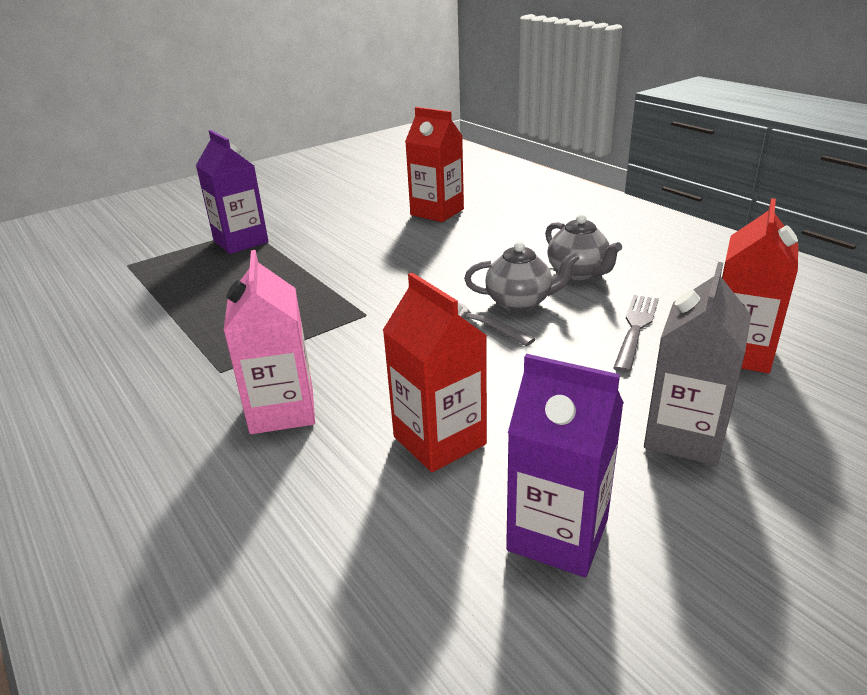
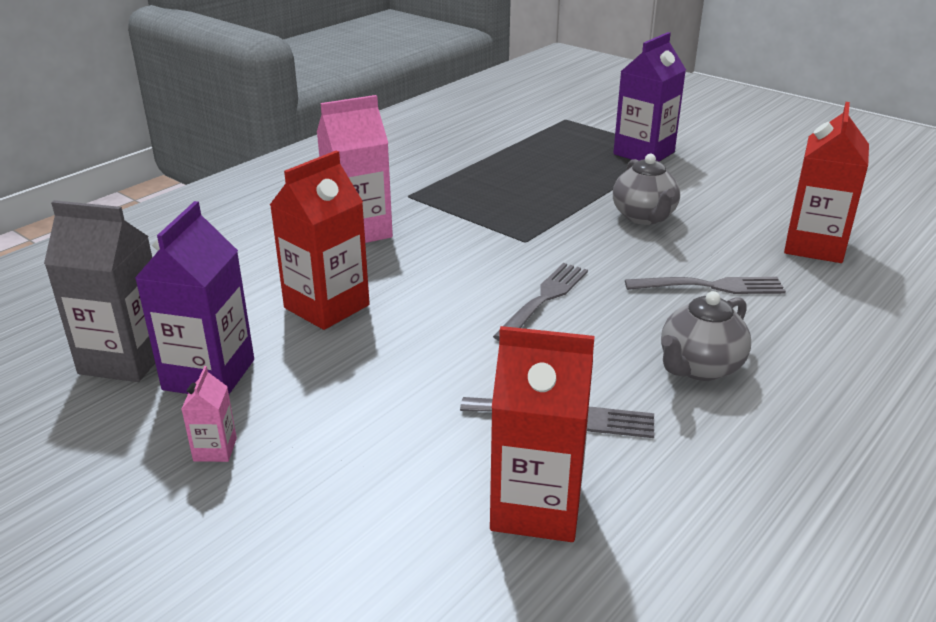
camera: 75 degrees right, 0 degrees up
grey teapot [464,241,580,311] -> grey teapot moved to [613,154,680,225]
grey carton [644,262,751,466] -> grey carton moved to [44,200,155,382]
none -> pink carton [182,366,237,462]
none -> grey fork [625,277,786,294]

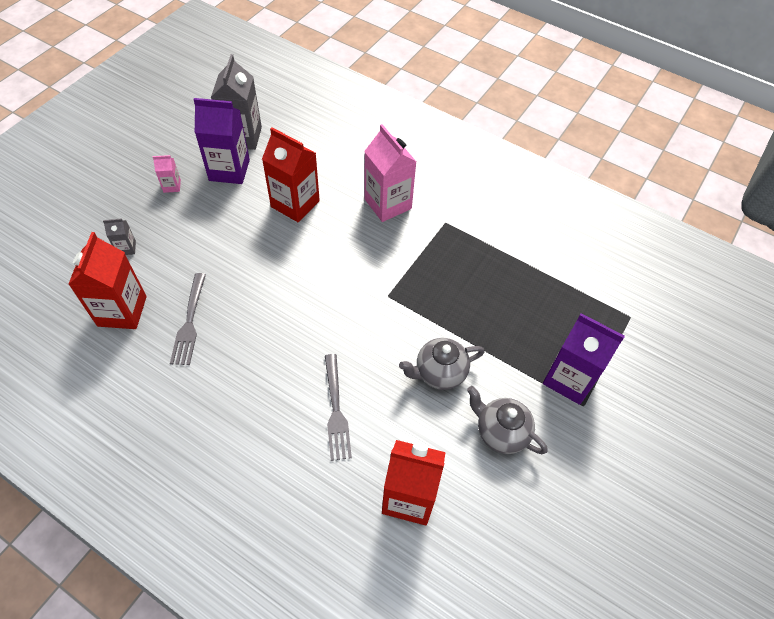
camera: 80 degrees right, 25 degrees up
grey fork [493,263,588,341] -> none
grey teapot [661,291,751,381] -> grey teapot moved to [467,386,548,454]
none -> grey carton [103,218,136,255]

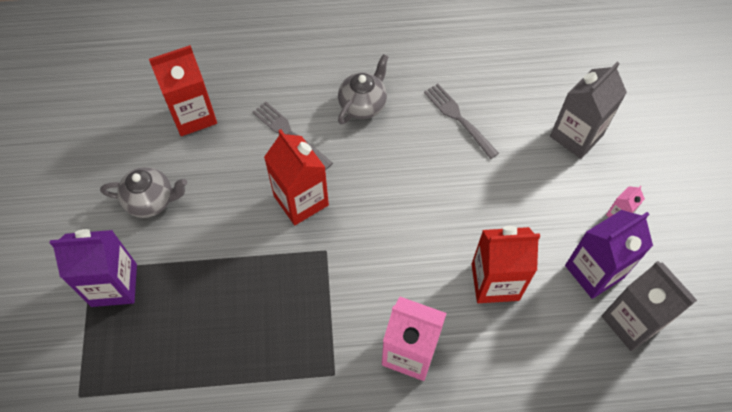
camera: 145 degrees right, 5 degrees up
red carton [68,232,147,329] -> red carton moved to [264,129,329,225]
grey carton [103,218,136,255] -> grey carton [550,62,627,159], size x2.15
grey teapot [399,338,485,390] -> grey teapot moved to [338,54,388,124]

